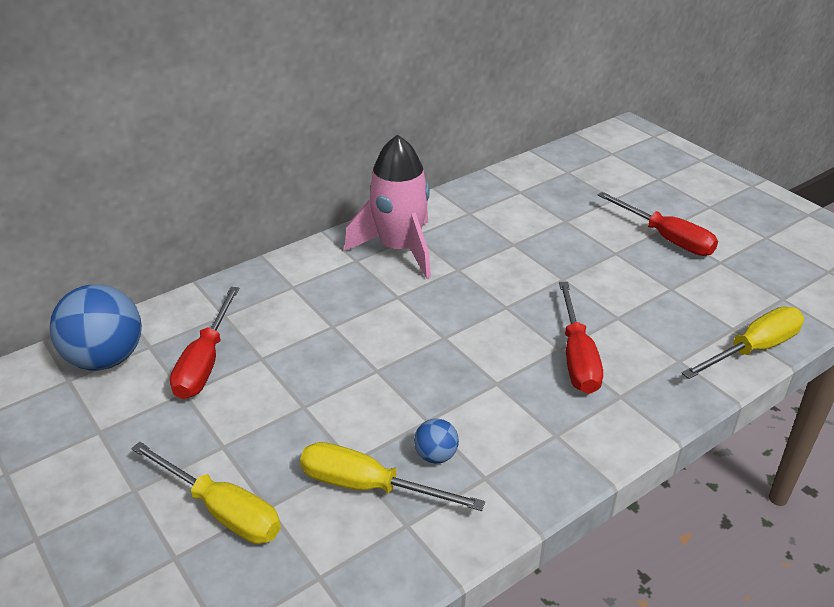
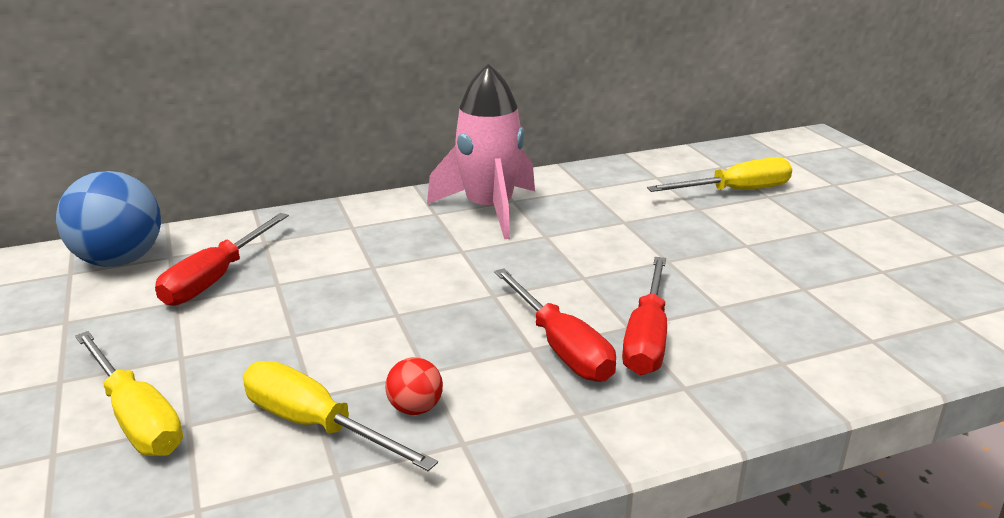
camera: 15 degrees right, 10 degrees down
blue ball [414,418,459,463] -> red ball [385,357,443,415]
red screwdriver [597,192,718,256] -> red screwdriver moved to [494,268,616,382]
yellow screwdriver [682,306,804,379] -> yellow screwdriver moved to [647,157,792,192]

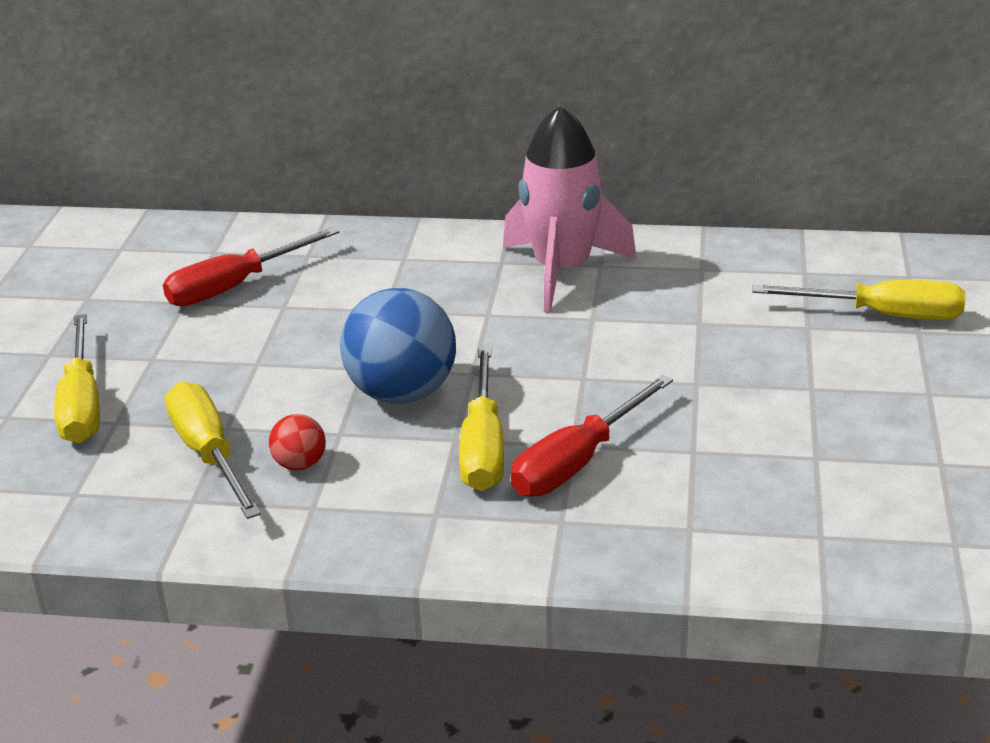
camera: 30 degrees right, 5 degrees up
blue ball [56,171,161,267] -> blue ball moved to [340,288,456,404]
red screwdriver [494,268,616,382] -> yellow screwdriver [459,347,504,491]

